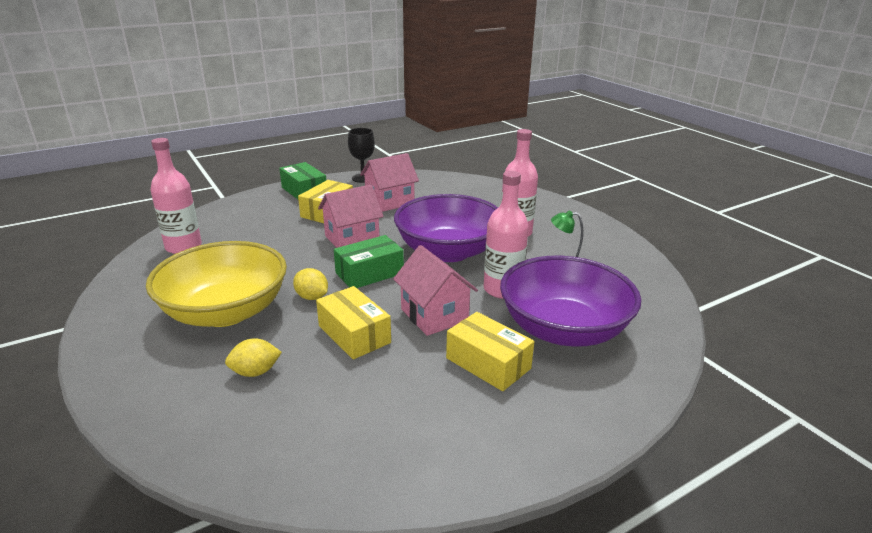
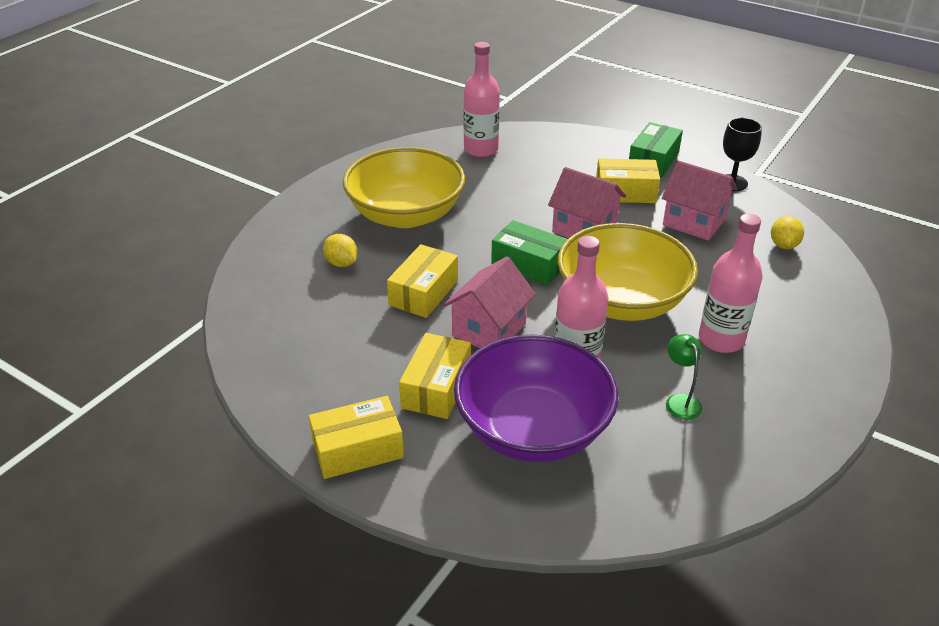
camera: 65 degrees right, 10 degrees up
yellow lemon [293,268,328,300] -> yellow lemon moved to [771,216,804,249]
purple bowl [394,194,498,262] -> yellow bowl [557,223,698,321]
none -> yellow box [309,396,404,479]

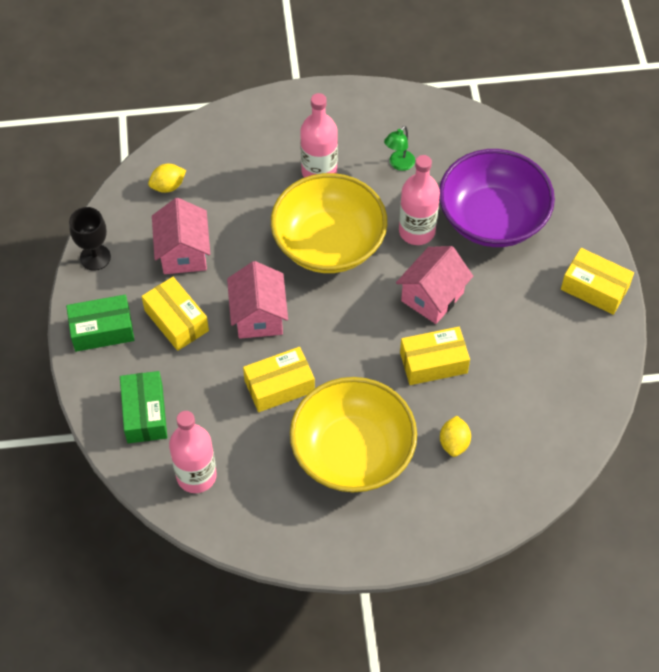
camera: 130 degrees left, 20 degrees up
yellow box [399,333,471,419] -> yellow box moved to [243,347,315,412]
pink house [444,257,536,348] -> pink house turned 45 degrees counterclockwise [396,246,473,324]
green box [491,220,567,286] -> green box moved to [120,371,167,443]

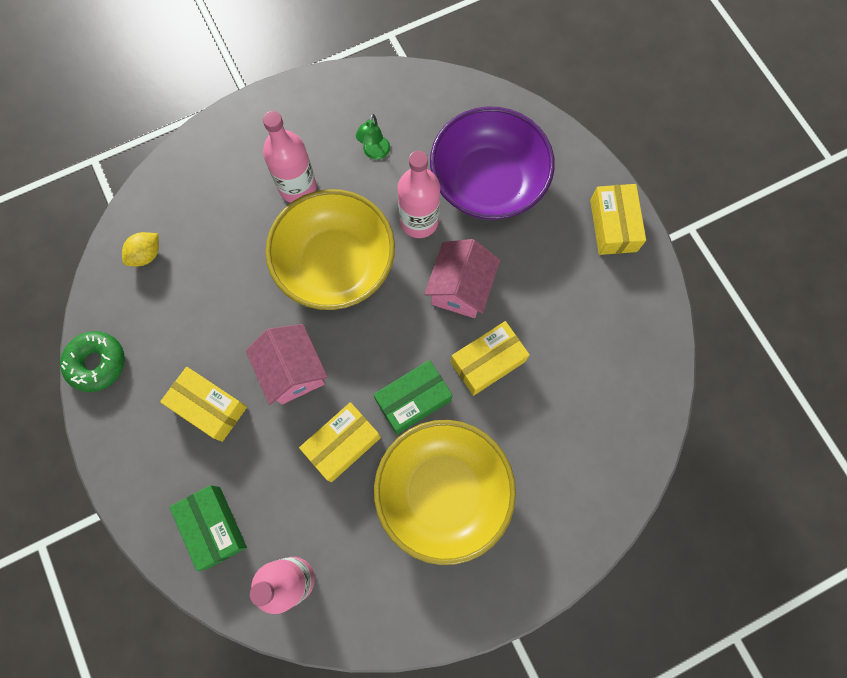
camera: 20 degrees left, 15 degrees up
green box [66,295,134,352] -> green box moved to [373,360,453,435]
black goblet [69,207,111,271] -> green donut [60,331,125,392]
pink house [152,198,210,274] -> none
yellow lemon [440,416,471,457] -> none
yellow box [561,248,634,315] -> yellow box turned 75 degrees clockwise [590,184,646,255]

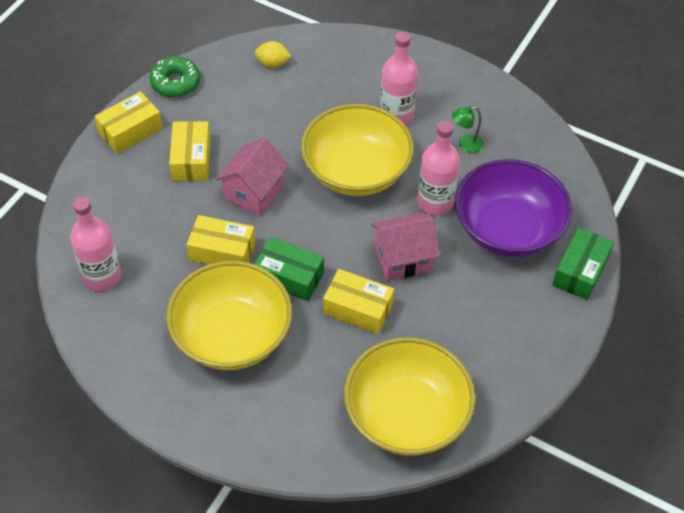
camera: 55 degrees right, 20 degrees down
green box [169,485,247,571] -> green box moved to [552,227,614,300]
yellow box [590,184,646,255] -> yellow box moved to [95,91,163,154]
none -> yellow bowl [344,337,476,456]

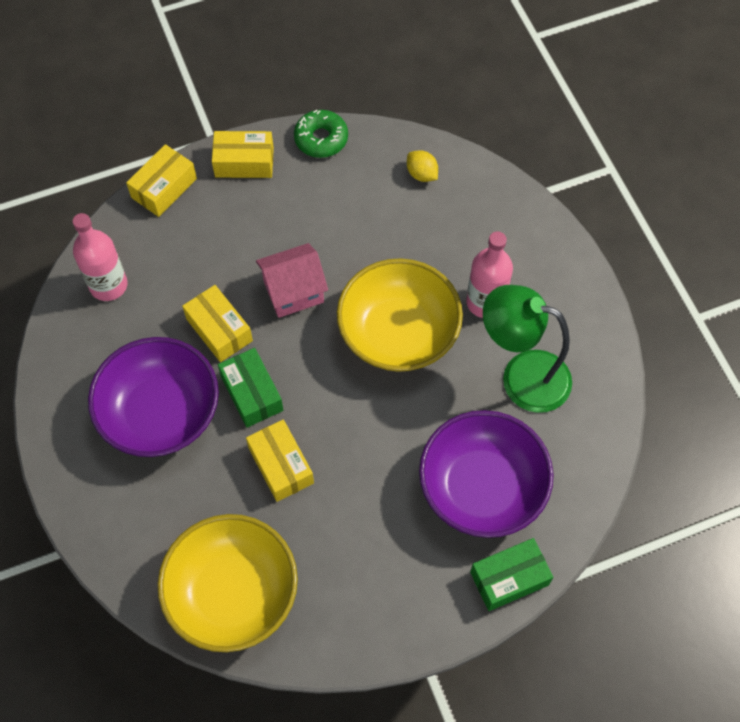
camera: 40 degrees right, 10 degrees up
yellow bowl [166,261,292,370] -> purple bowl [88,337,219,457]
yellow box [169,121,211,181] -> yellow box moved to [126,144,197,217]
pink house [371,212,440,281] -> none
pink bottle [417,121,460,216] -> none
green lamp [452,106,484,154] -> green lamp [483,285,572,413], size x2.37

